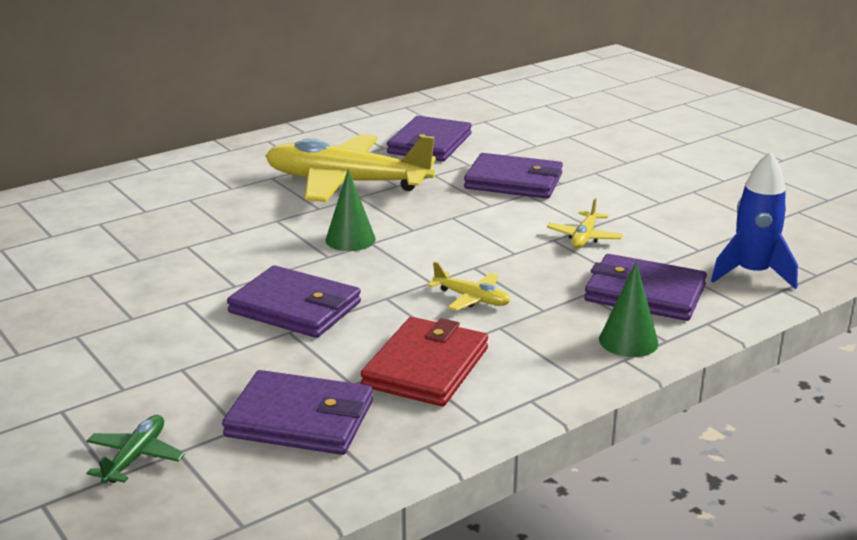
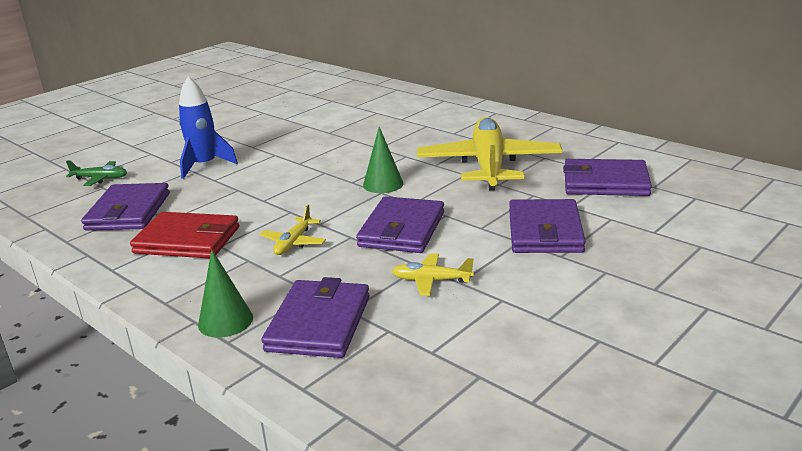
camera: 80 degrees right, 0 degrees up
purple wallet [227,265,361,338] -> purple wallet moved to [356,196,444,253]
blue rocket [711,151,798,289] -> blue rocket moved to [178,76,238,179]

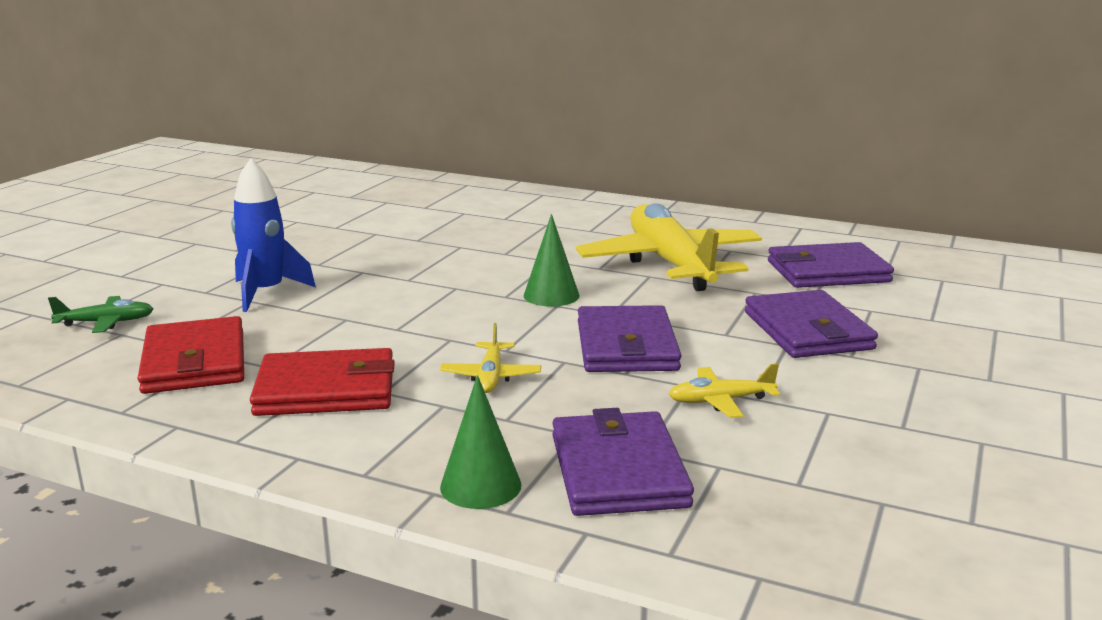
camera: 20 degrees left, 5 degrees down
purple wallet [81,183,170,231] -> red wallet [138,316,244,394]

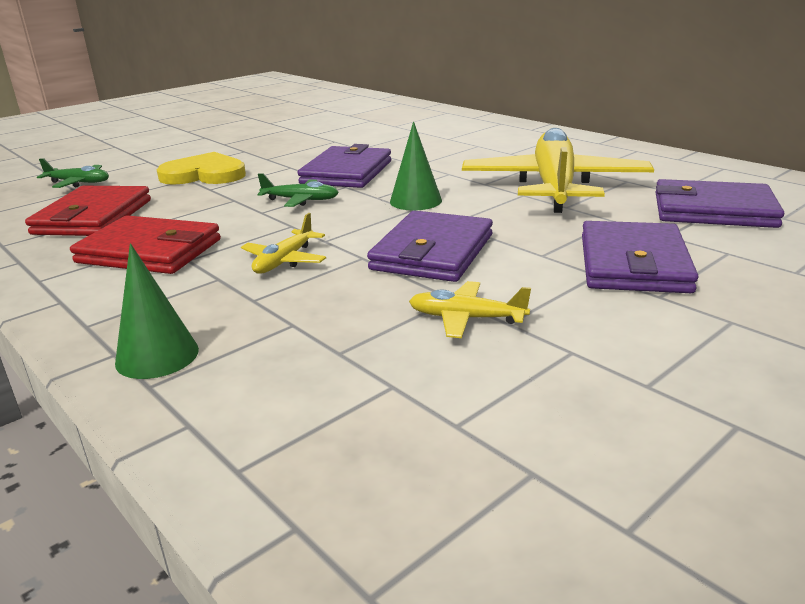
camera: 25 degrees right, 5 degrees up
blue rocket [231,158,316,312] -> yellow heart [157,152,246,185]
purple wallet [552,408,694,516] -> purple wallet moved to [298,144,391,188]
none -> green plane [257,173,339,207]

